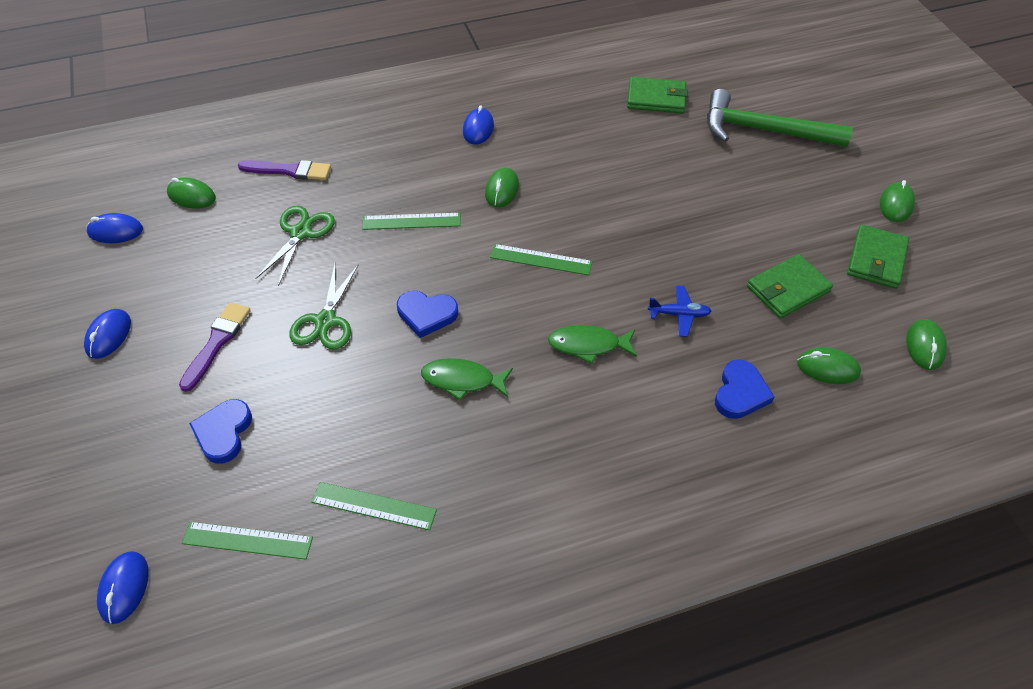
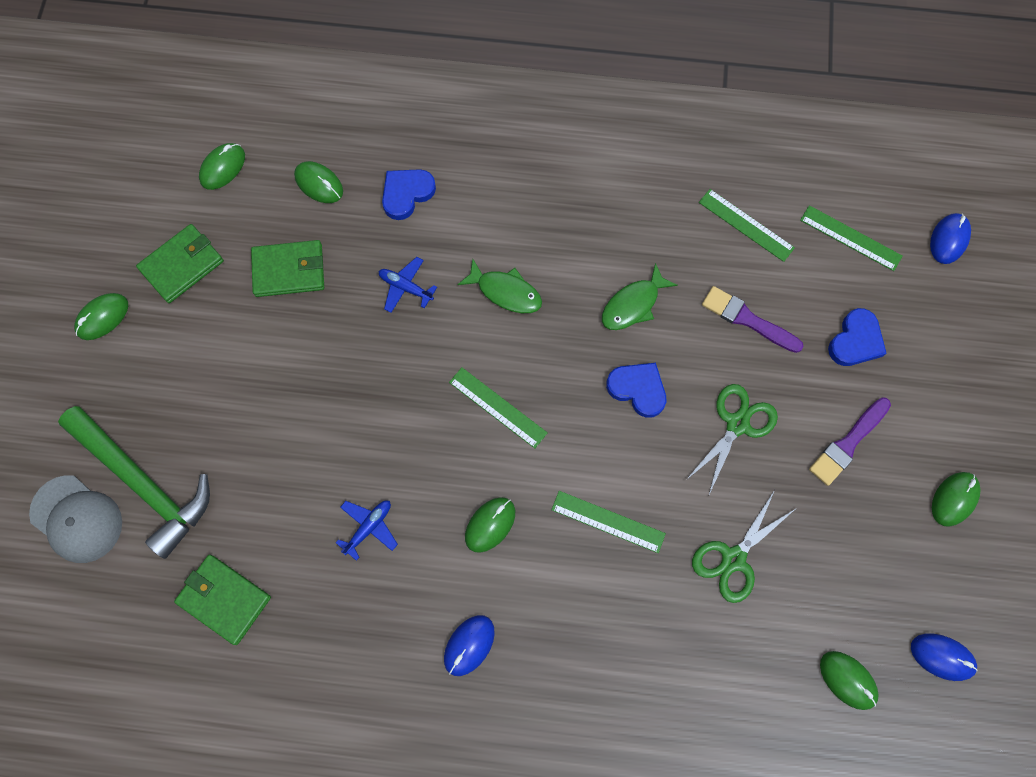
camera: 155 degrees left, 20 degrees up
blue mouse [84,309,131,359] -> green mouse [932,472,981,527]
purple brush [238,160,331,180] -> purple brush moved to [702,286,804,353]
green fish [421,358,513,401] -> green fish turned 105 degrees clockwise [602,263,678,330]
none -> grey cap [29,475,122,563]
none -> blue plane [336,500,398,561]

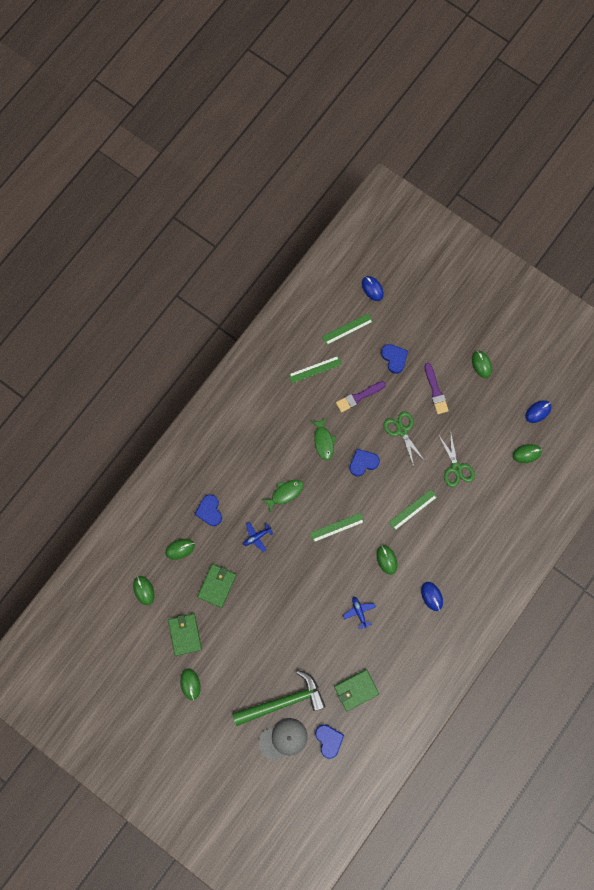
camera: 60 degrees left, 5 degrees up
none -> blue heart [315,724,344,759]

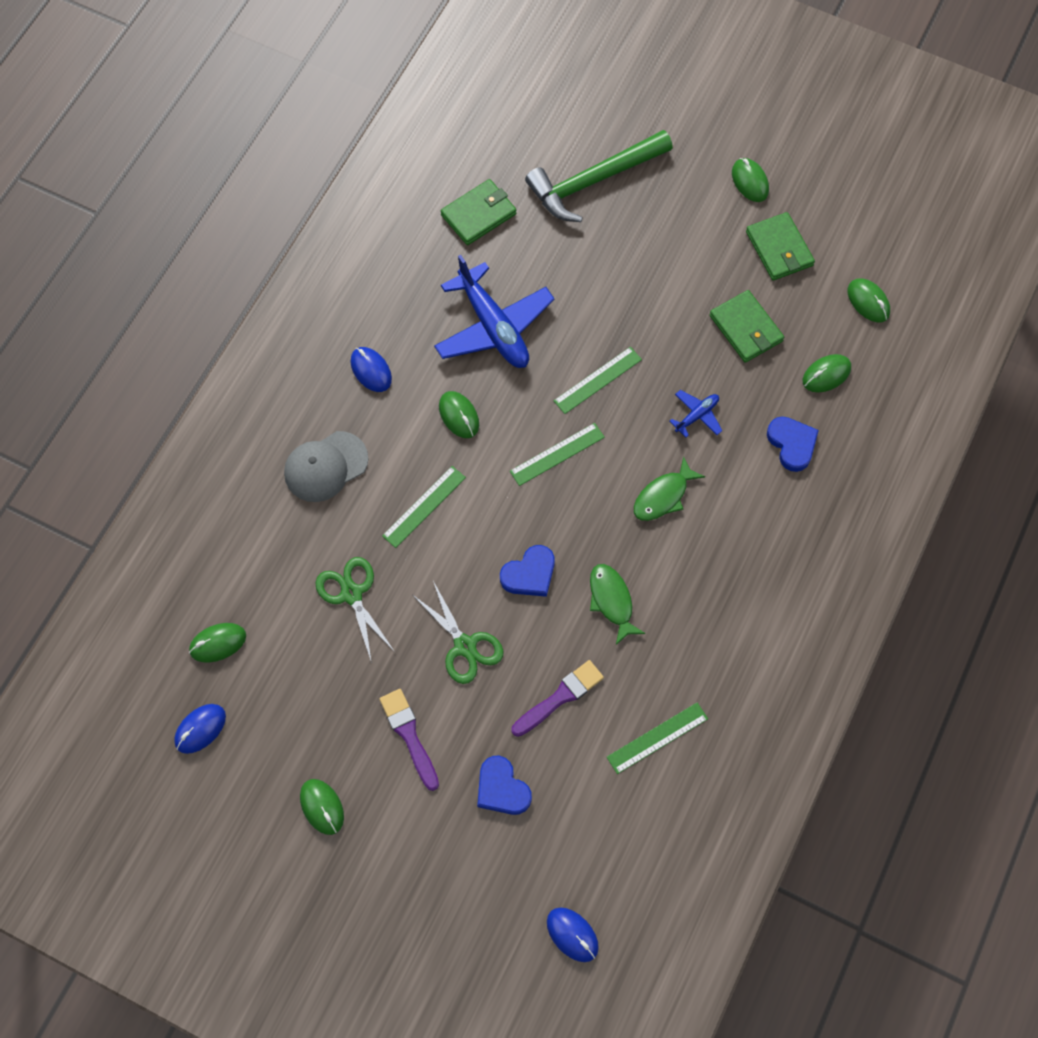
camera: 170 degrees right, 10 degrees down
green wallet [197,564,236,608] -> green wallet turned 45 degrees counterclockwise [710,290,784,363]
grey cap [259,718,307,761] -> grey cap moved to [284,431,369,502]
blue heart [315,724,344,759] -> none
green ruler [322,313,373,345] -> green ruler moved to [554,347,642,414]
blue plane [343,597,376,629] -> blue plane [434,255,554,368], size x2.19

